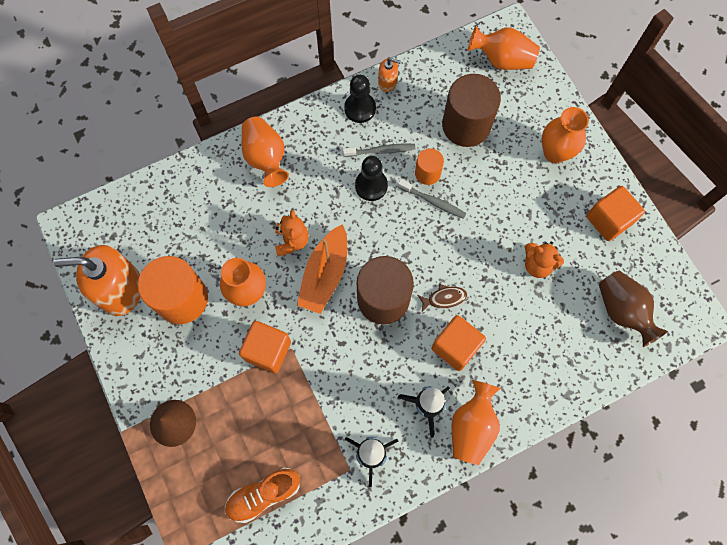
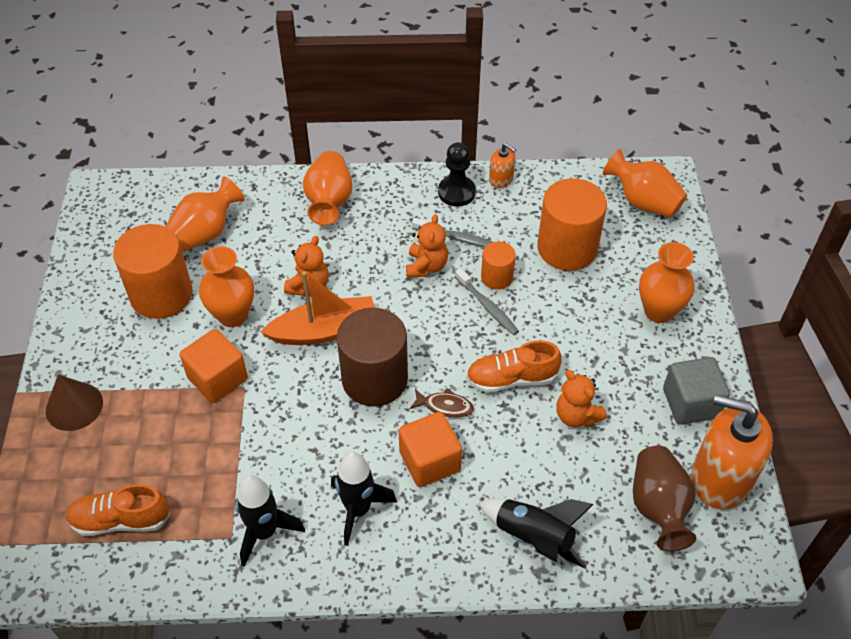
camera: 25 degrees right, 20 degrees down
orange soap dispenser [54,245,140,316] -> orange soap dispenser moved to [691,395,773,509]
orange boat [297,224,347,314] -> orange boat turned 150 degrees counterclockwise [261,271,375,345]
black pawn [355,156,388,201] -> orange teddy bear [406,214,448,278]
brown cylinder [442,74,501,147] -> orange cylinder [537,178,607,271]
orange vase [452,380,501,465] -> orange vase moved to [165,177,245,252]
orange cube [586,186,645,241] -> grey cube [663,357,730,425]
none -> orange shoe [466,340,562,393]
none -> black rocket [479,499,594,569]

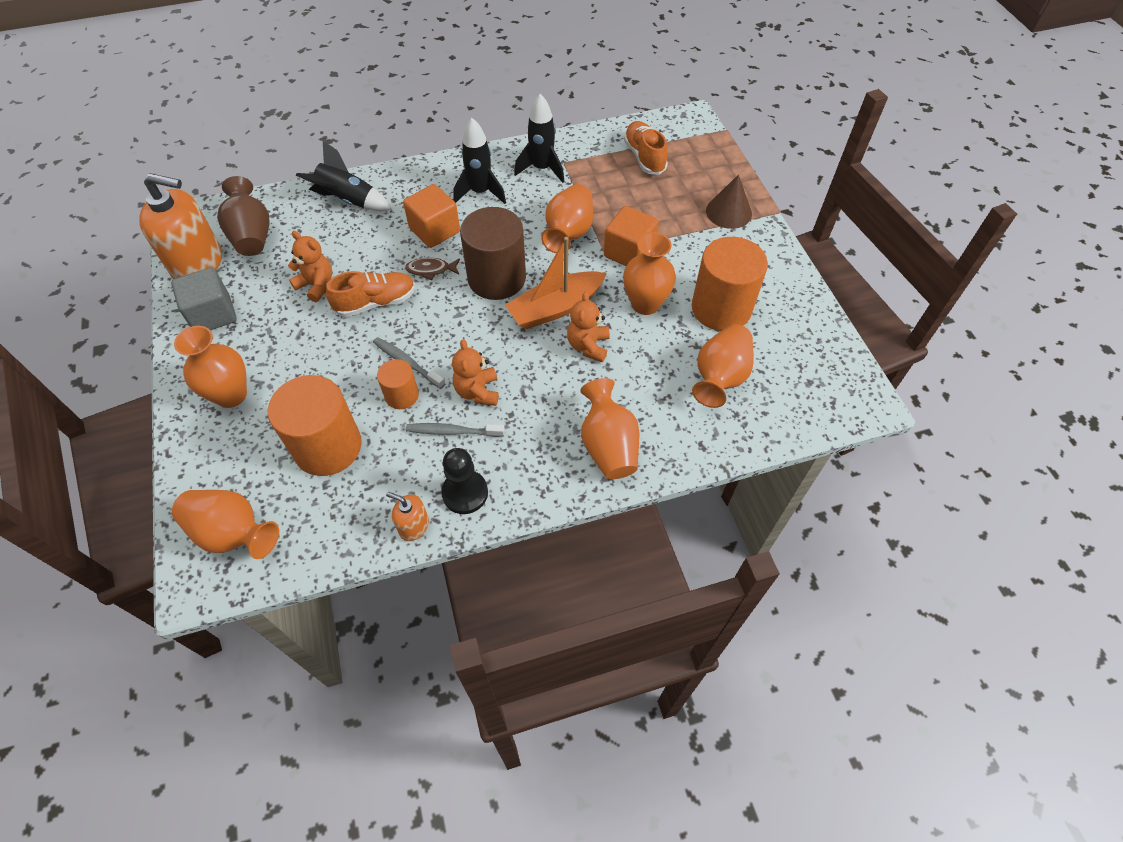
camera: 165 degrees right, 5 degrees up
orange shoe [65,484,171,536] -> orange shoe turned 90 degrees counterclockwise [624,121,668,175]
none -> orange vase [541,184,593,253]

